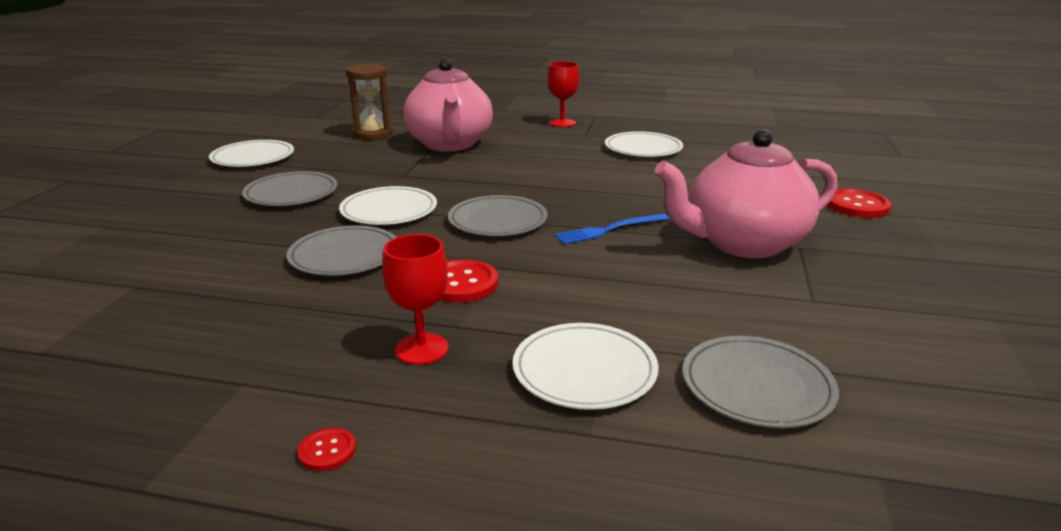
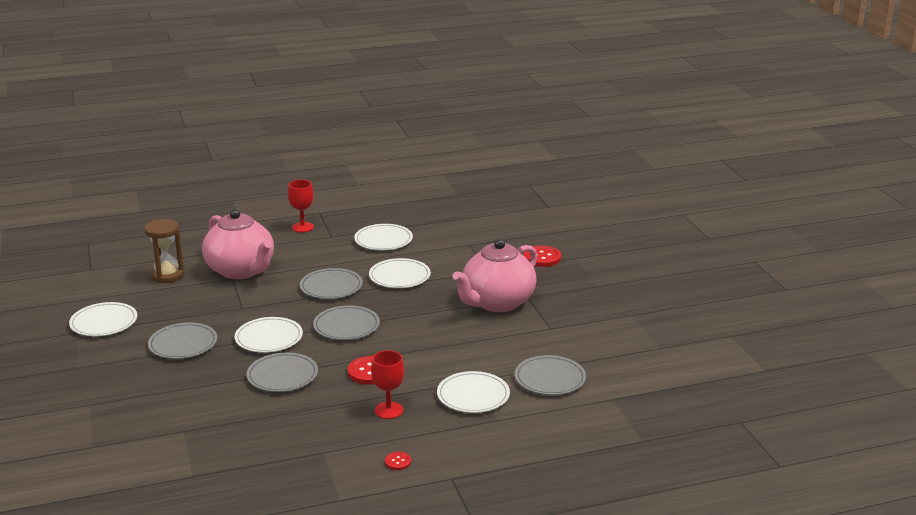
camera: 30 degrees left, 0 degrees up
blue fork [554,213,670,244] -> none
none -> grey plate [300,268,363,299]
none -> white plate [369,258,431,288]

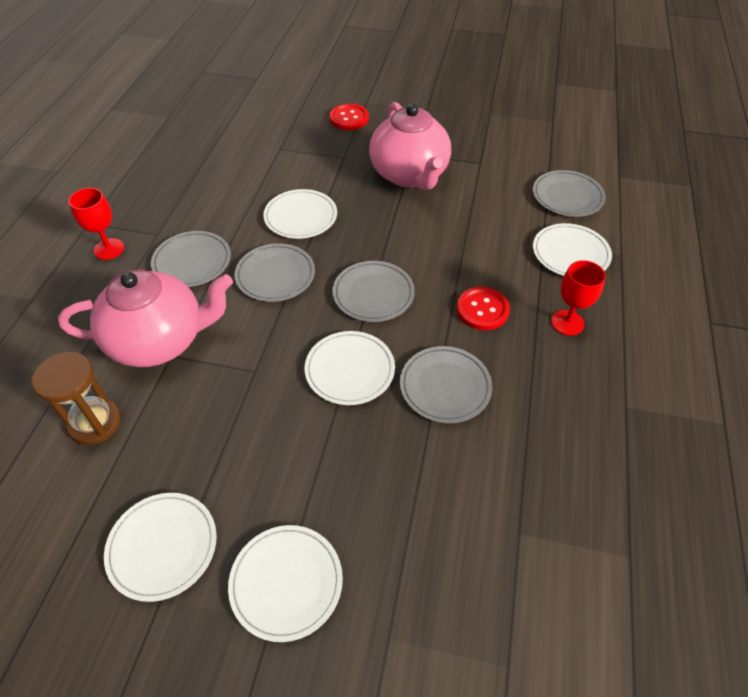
camera: 60 degrees left, 25 degrees up
grey plate [148,323,217,359] -> grey plate moved to [151,231,231,287]
white plate [354,224,413,250] -> white plate moved to [228,525,343,642]
red button [385,452,411,470] -> none

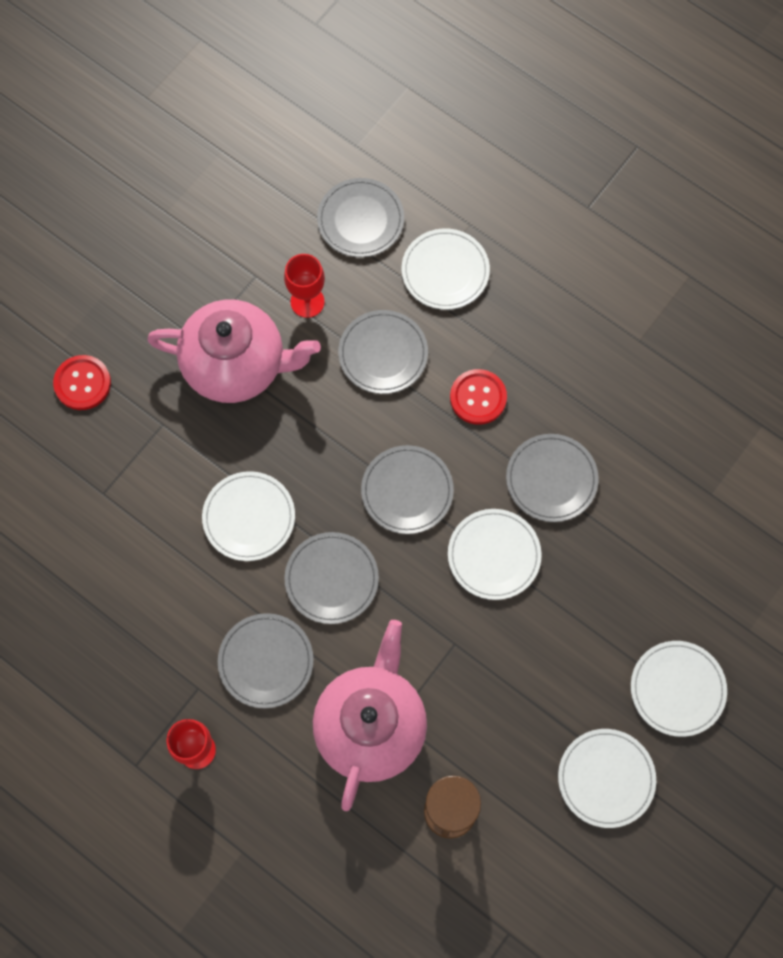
camera: 65 degrees left, 20 degrees up
red goblet [551,260,606,336] -> red goblet moved to [284,254,325,318]
none -> grey plate [338,310,428,394]

